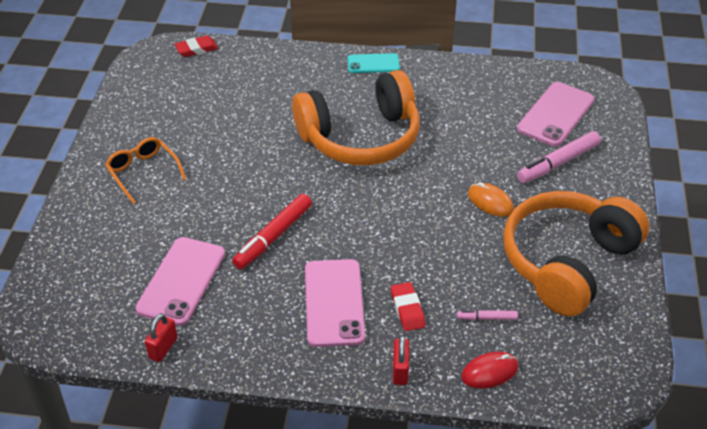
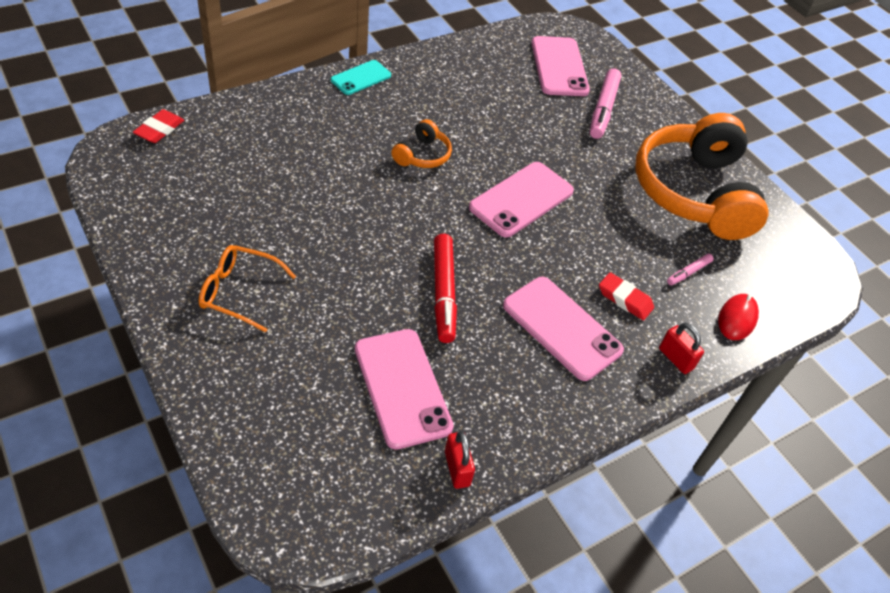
camera: 45 degrees left, 5 degrees up
orange headphones [292,70,420,165] -> orange headphones [391,119,452,168], size x0.42
orange mouse [468,182,514,217] -> none
none -> pink phone [469,162,574,237]

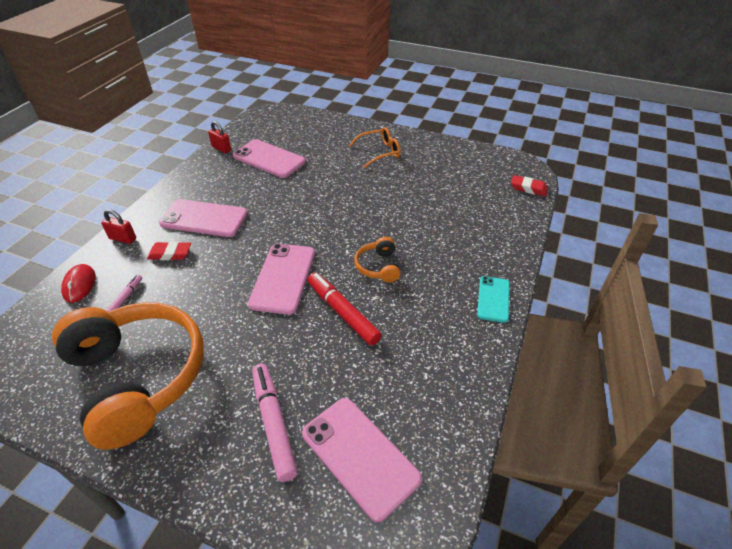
camera: 150 degrees right, 5 degrees down
red eraser [133,109,184,143] -> red eraser turned 60 degrees counterclockwise [511,175,548,196]
red marker [434,234,457,343] -> red marker moved to [308,273,382,346]

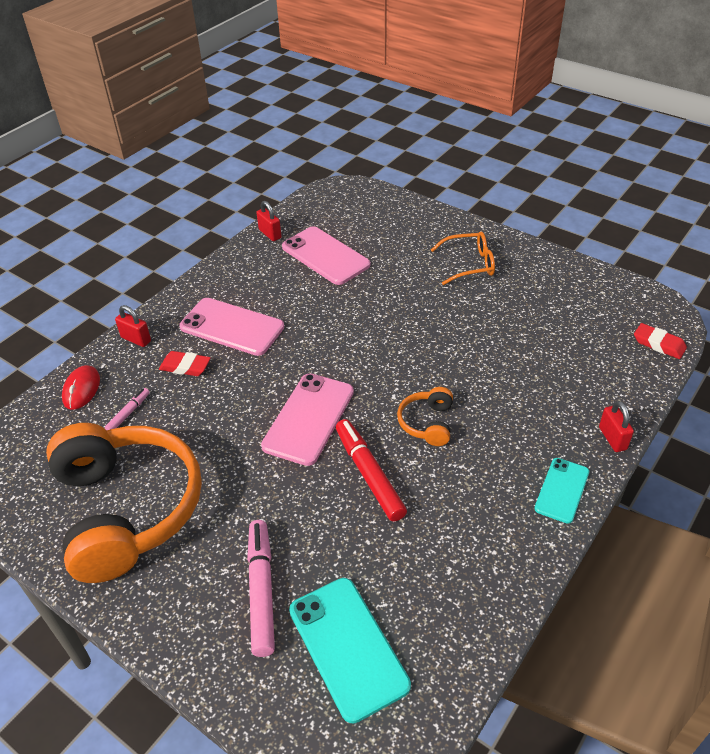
camera: 15 degrees right, 0 degrees up
pink phone [302,398,422,522] -> turquoise phone [289,578,411,724]
none -> red padlock [599,401,634,452]

